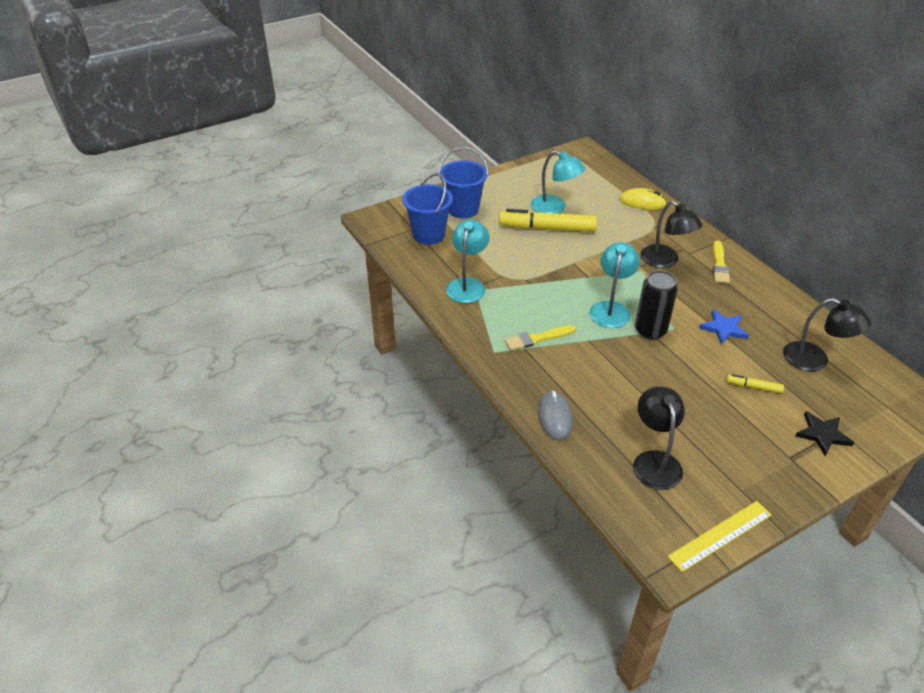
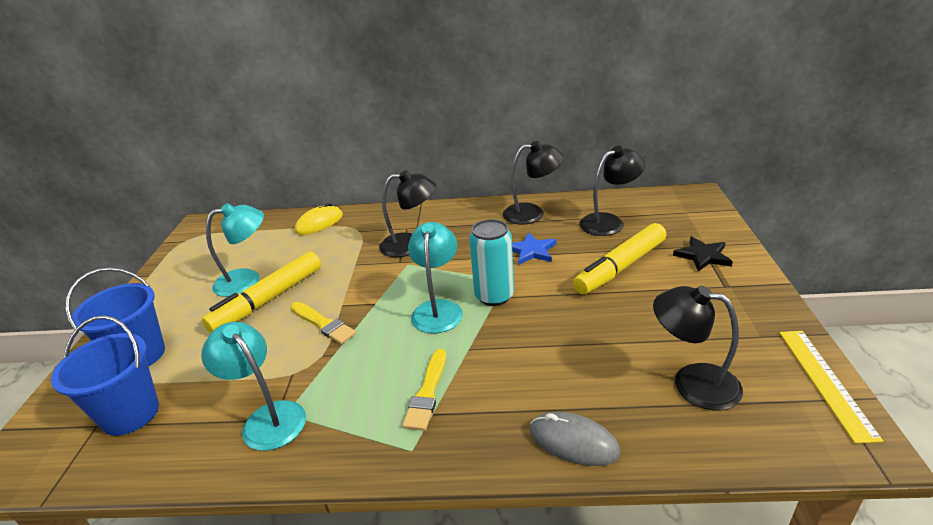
camera: 55 degrees left, 10 degrees down
turquoise lamp [590,242,640,328] -> turquoise lamp turned 45 degrees clockwise [408,222,463,334]
black can [635,270,678,339] -> turquoise can [469,219,514,306]
yellow brush [713,241,730,284] -> yellow brush moved to [291,302,356,344]
yellow marker [726,374,784,394] -> yellow marker [573,223,666,295], size x2.18
none -> black lamp [503,141,564,225]

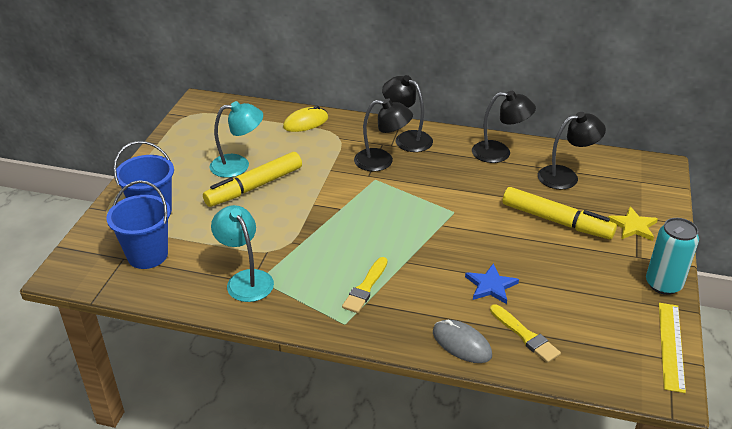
camera: 10 degrees right, 5 degrees up
yellow brush [291,302,356,344] -> yellow brush moved to [490,304,561,363]
turquoise lamp [408,222,463,334] -> none
turquoise can [469,219,514,306] -> turquoise can moved to [646,218,699,295]
blue star [512,232,556,265] -> blue star moved to [465,263,519,304]
yellow marker [573,223,666,295] -> yellow marker turned 120 degrees counterclockwise [503,187,617,239]
black lamp [653,286,743,410] -> black lamp moved to [382,75,433,152]
black star [673,236,733,272] -> yellow star [608,207,658,241]

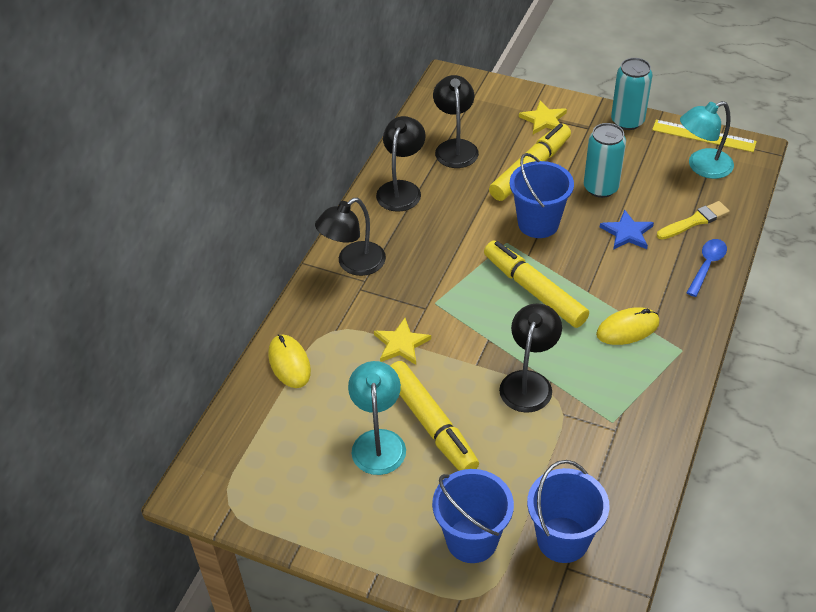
camera: 80 degrees left, 10 degrees up
turquoise lamp [211,205,274,302] -> turquoise lamp moved to [680,101,734,179]
yellow brush [342,257,388,313] -> yellow mouse [596,307,660,345]
black lamp [354,99,413,171] -> black lamp moved to [499,304,562,413]
grey mouse [433,320,492,363] -> blue spoon [686,239,727,297]
none -> yellow star [374,318,431,365]
none -> yellow marker [484,241,589,328]
none -> blue bucket [510,153,574,238]
none -> turquoise can [584,123,626,198]

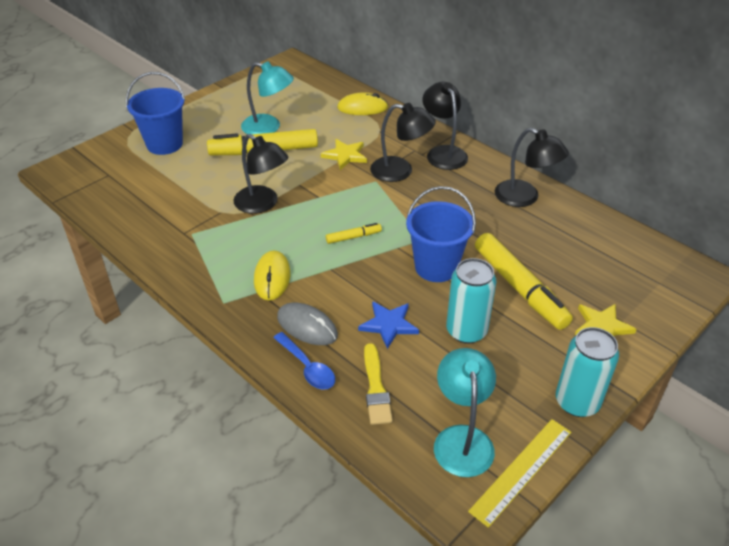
camera: 110 degrees right, 5 degrees down
black lamp [433,75,479,168] -> black lamp moved to [370,103,436,182]
yellow marker [484,241,589,328] -> yellow marker [326,223,382,244], size x0.46
blue bucket [527,460,610,563] -> none
none -> grey mouse [277,303,338,345]

